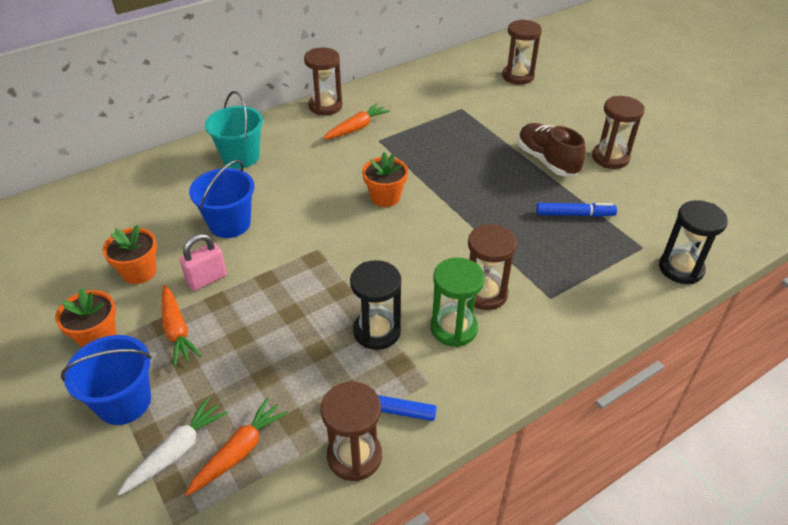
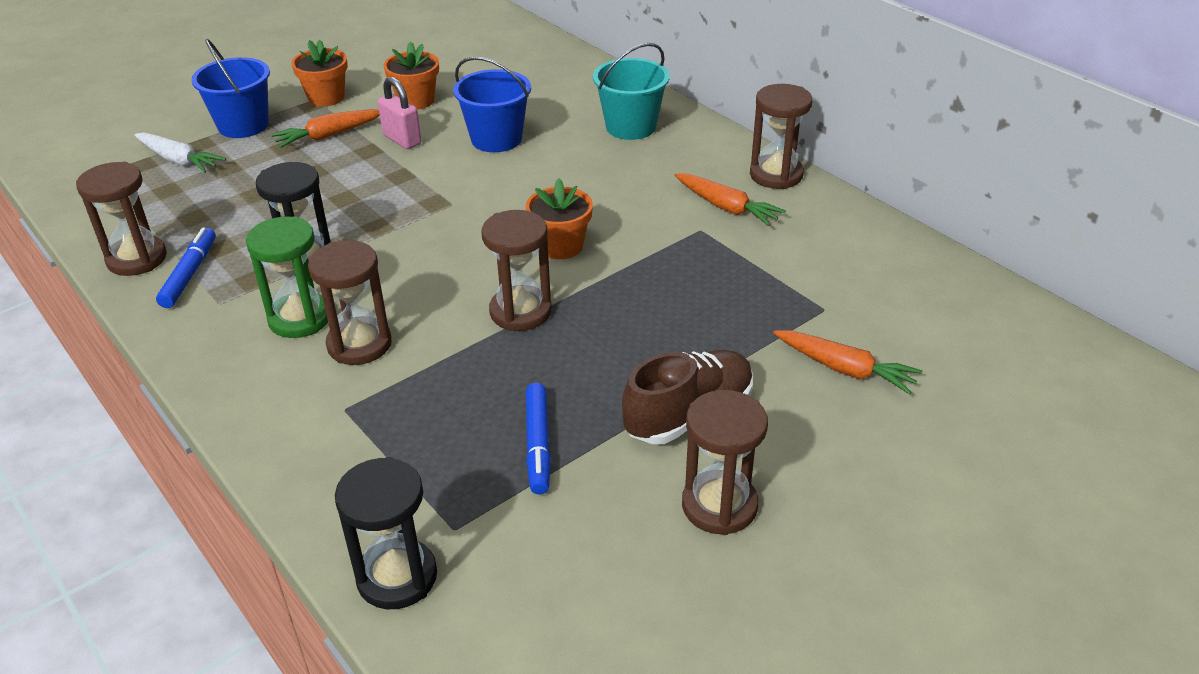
camera: 85 degrees right, 5 degrees down
orange carrot [185,397,289,496] -> orange carrot moved to [773,330,923,394]
brown hourglass [502,19,542,85] -> brown hourglass moved to [481,210,552,331]

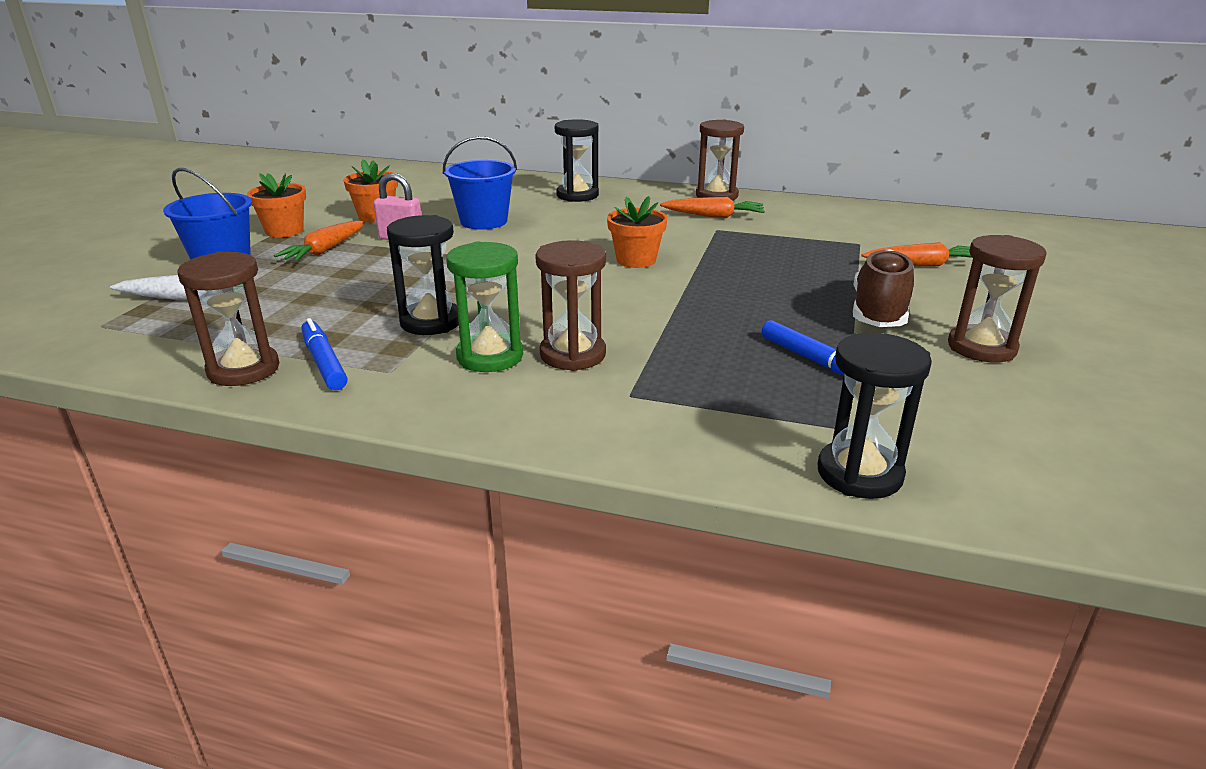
camera: 35 degrees left, 10 degrees down
brown hourglass [481,210,552,331] -> none
turquoise bucket [593,43,670,140] -> black hourglass [555,119,599,202]

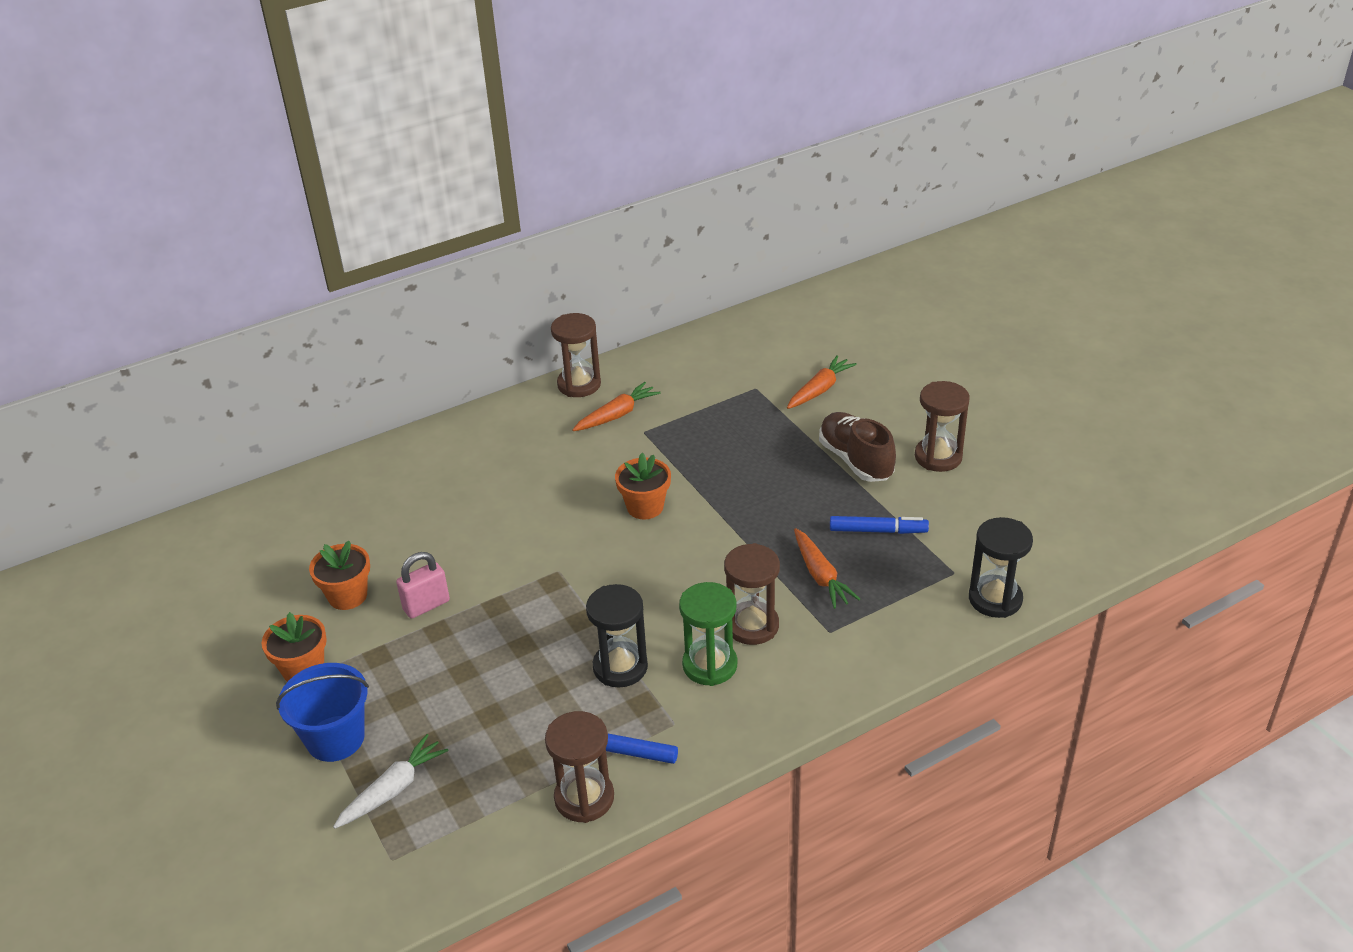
camera: 45 degrees left, 10 degrees up
orange carrot [274,221,365,261] -> orange carrot moved to [794,528,860,609]
blue bucket [443,136,517,230] -> none
black hourglass [555,119,599,202] -> none

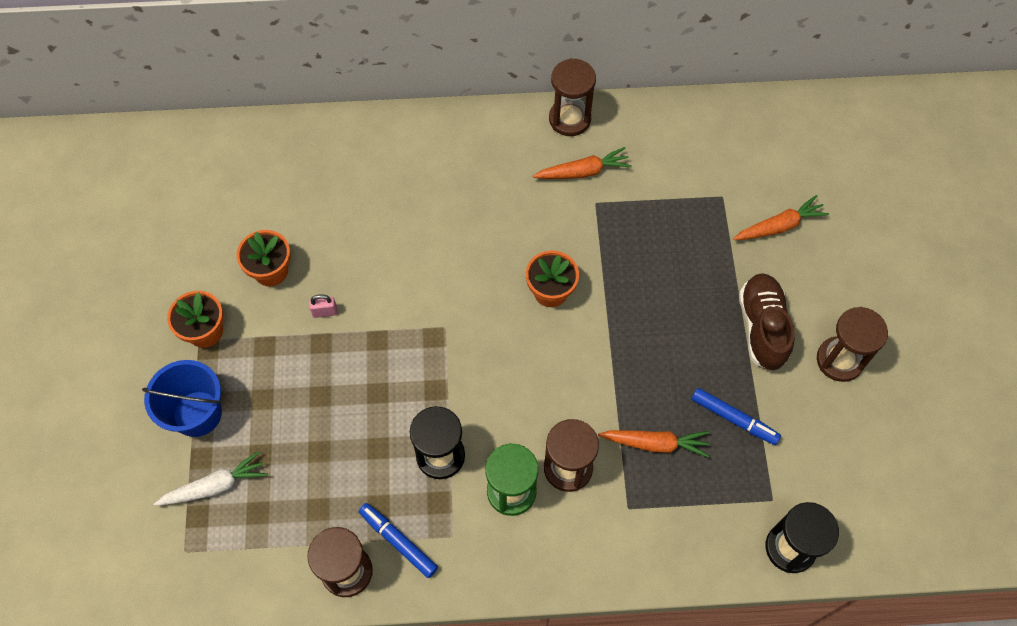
camera: 25 degrees right, 25 degrees up
pink padlock [396,552,450,619] -> pink padlock [309,294,337,318], size x0.61
orange carrot [794,528,860,609] -> orange carrot turned 90 degrees counterclockwise [598,430,709,458]

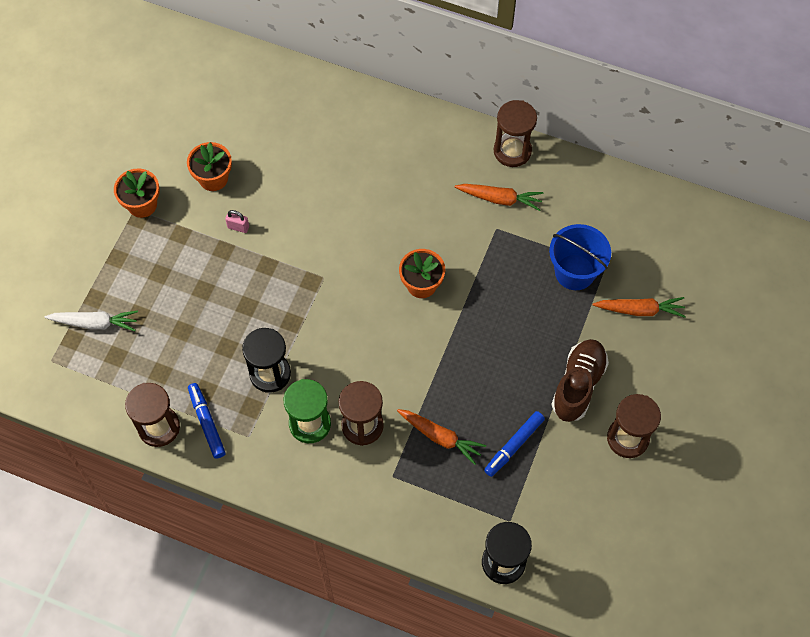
camera: 25 degrees right, 0 degrees up
blue bucket [142,360,222,437] -> blue bucket moved to [549,224,611,290]
blue marker [691,388,781,445] -> blue marker turned 75 degrees clockwise [484,411,545,477]

